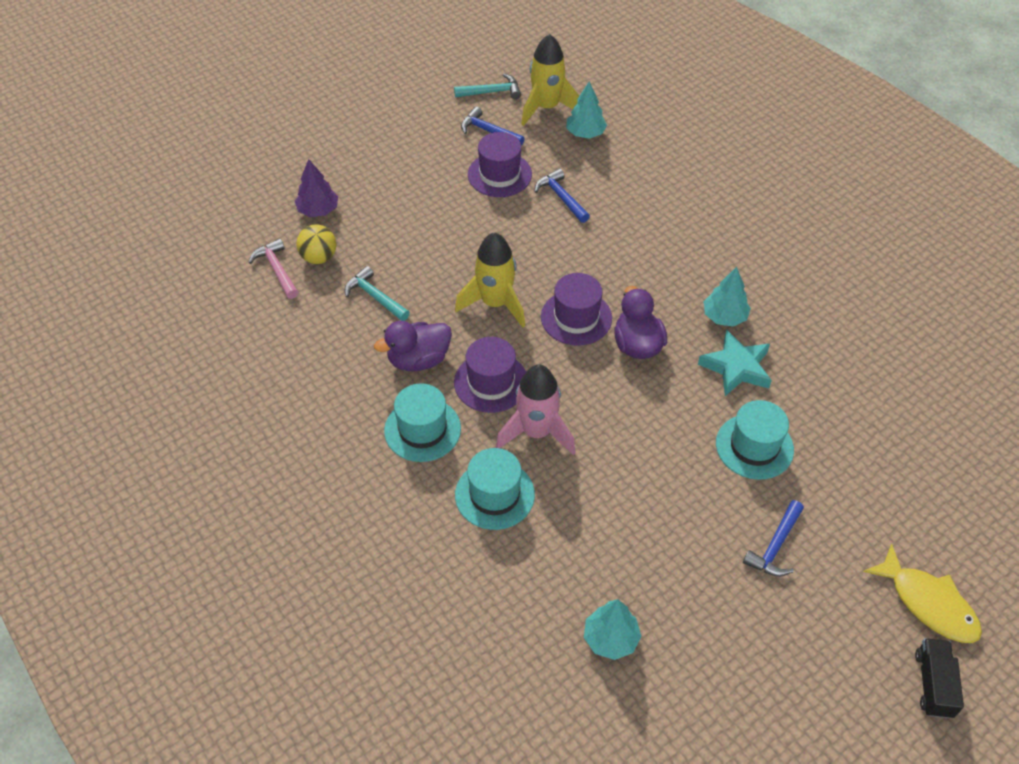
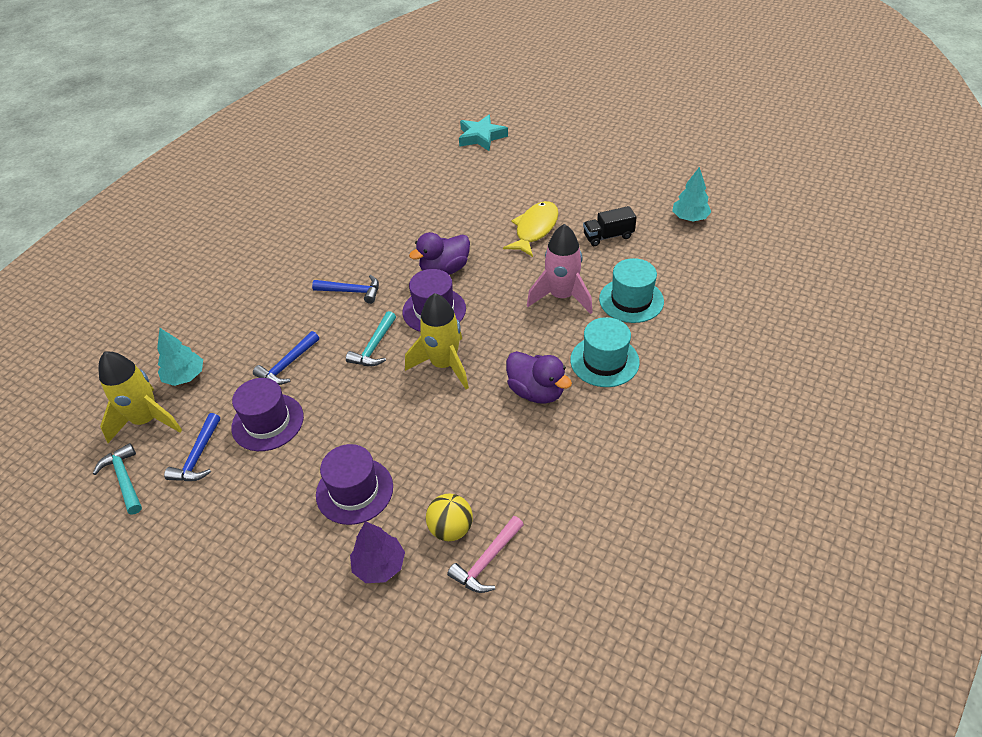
camera: 110 degrees left, 5 degrees down
turquoise hammer [344,266,410,321] -> turquoise hammer moved to [346,311,396,366]
purple hat [454,337,526,413] -> purple hat moved to [316,444,393,525]
turquoise star [698,329,772,396] -> turquoise star moved to [459,115,508,151]
turquoise tree [704,267,751,327] -> none
turquoise hat [716,400,794,480] -> none
blue hammer [743,500,804,577] -> blue hammer moved to [312,275,379,304]
yellow fish [863,544,982,643] -> yellow fish moved to [503,201,559,257]
black truck [915,638,964,718] -> black truck moved to [583,206,637,246]

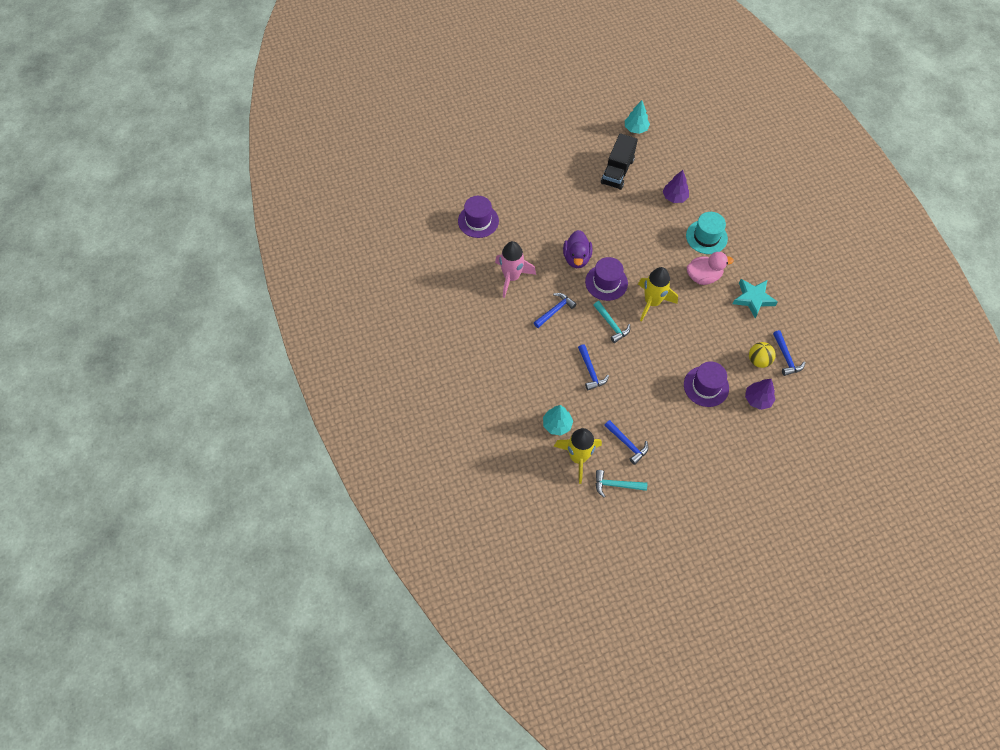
camera: 55 degrees left, 15 degrees up
purple hat [231,378,304,451] -> purple hat moved to [458,196,499,238]
pink hammer [447,516,524,593] -> blue hammer [773,330,805,376]
turquoise star [459,115,508,151] -> turquoise star moved to [733,279,778,318]
yellow fish [503,201,559,257] -> none
purple duck [506,351,572,404] -> pink duck [687,252,734,285]
pink rocket [527,224,593,314] -> pink rocket moved to [495,241,536,298]
black truck [583,206,637,246] -> black truck [601,133,638,190], size x1.54
turquoise hat [599,258,664,323] -> purple tree [663,170,689,203]

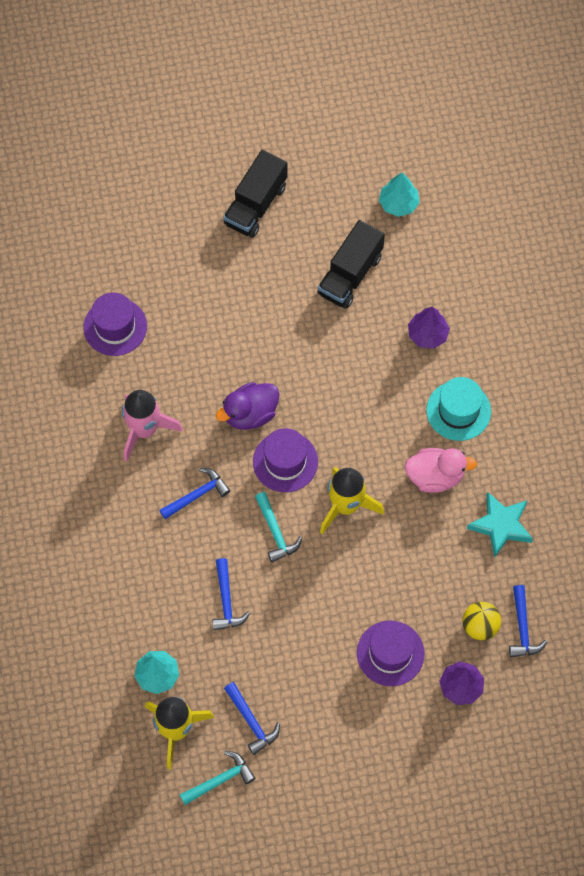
camera: 10 degrees right, 5 degrees up
purple duck [563,230,592,268] -> purple duck turned 45 degrees clockwise [216,382,279,430]
turquoise hammer [596,470,647,497] -> turquoise hammer turned 135 degrees clockwise [180,751,256,805]
none -> black truck [223,150,288,238]

